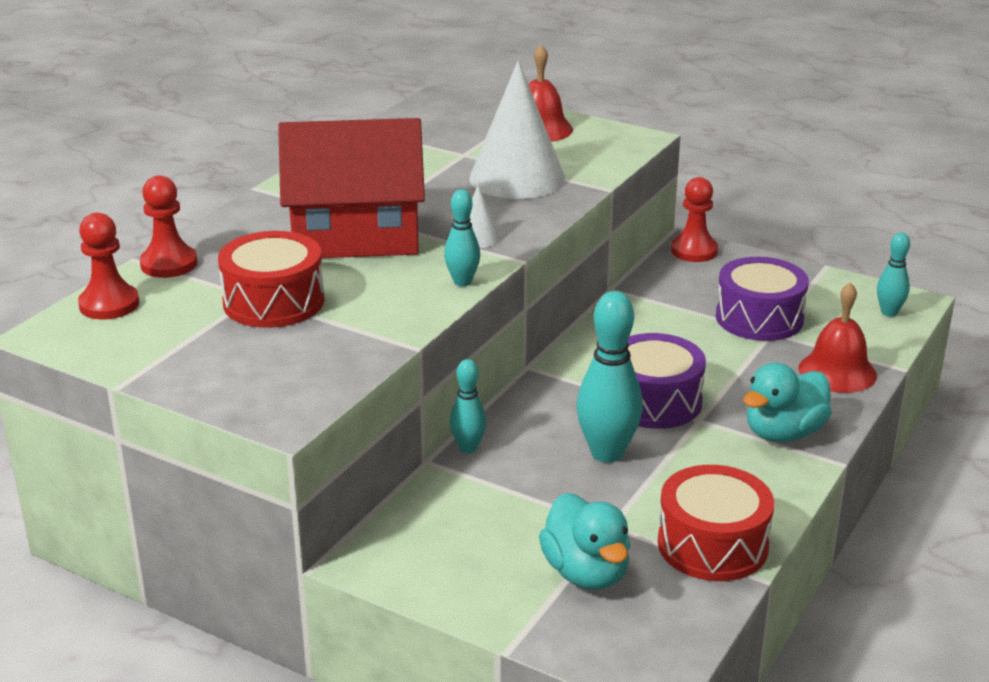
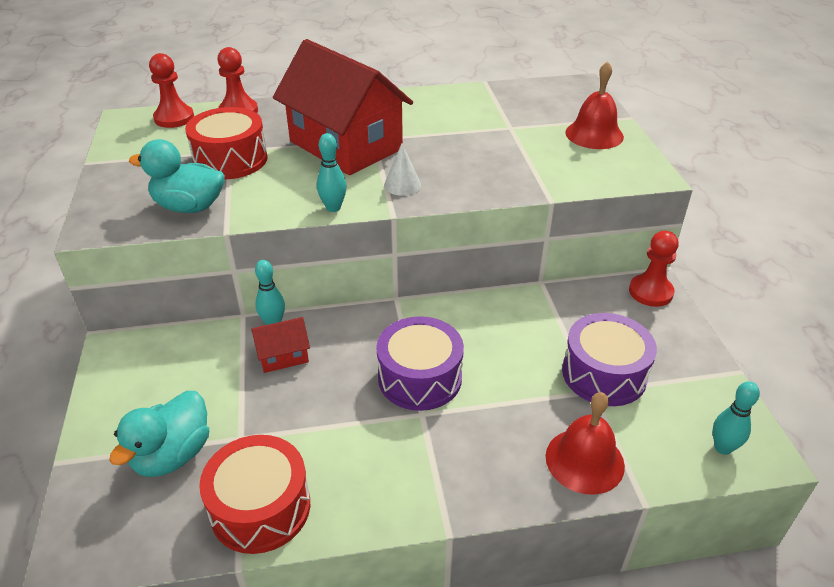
camera: 50 degrees right, 10 degrees up
white cone [470,60,565,199] -> none
turquoise bowling pin [576,291,643,463] -> none
turquoise duck [743,362,832,442] -> turquoise duck moved to [129,139,225,213]
none -> red house [251,317,310,373]

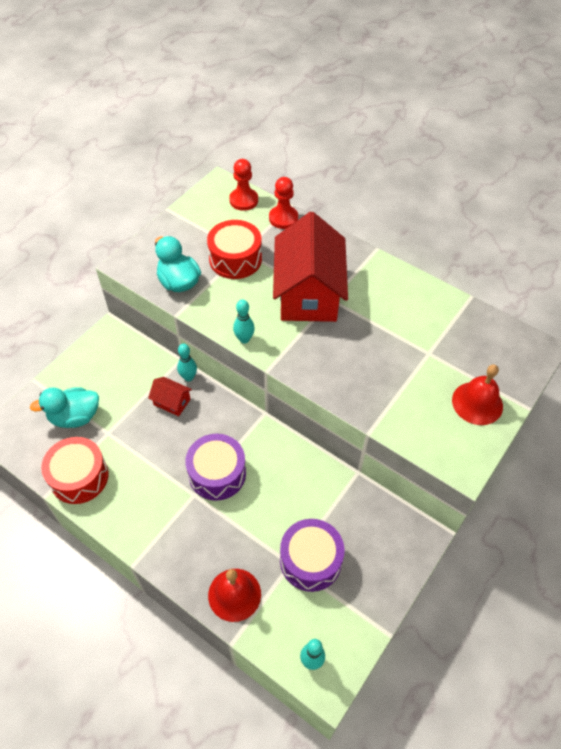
camera: 45 degrees right, 15 degrees up
white cone [384,143,421,196] -> none
red pawn [629,231,679,307] -> none

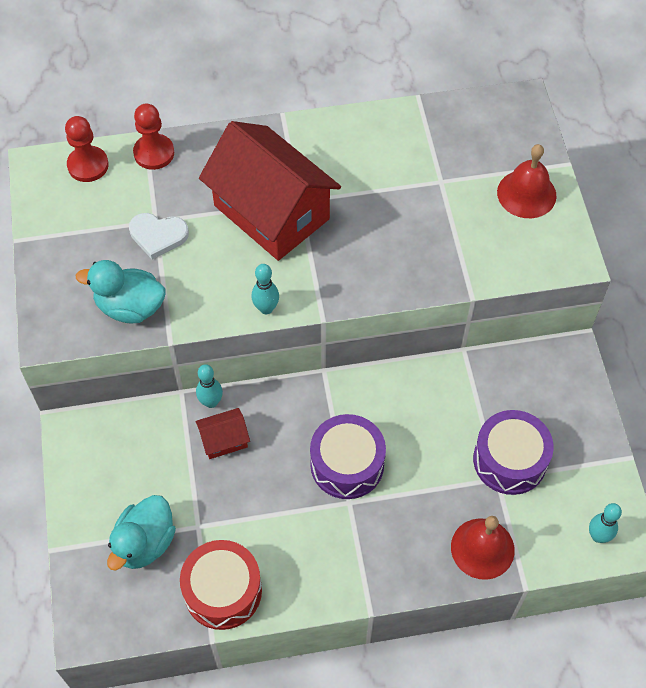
camera: 45 degrees left, 5 degrees up
red drum [207,220,262,279] -> white heart [129,213,189,260]

